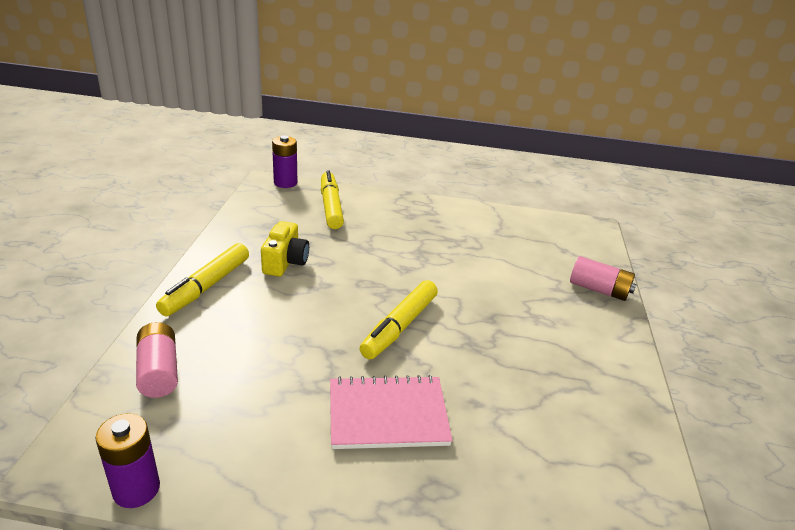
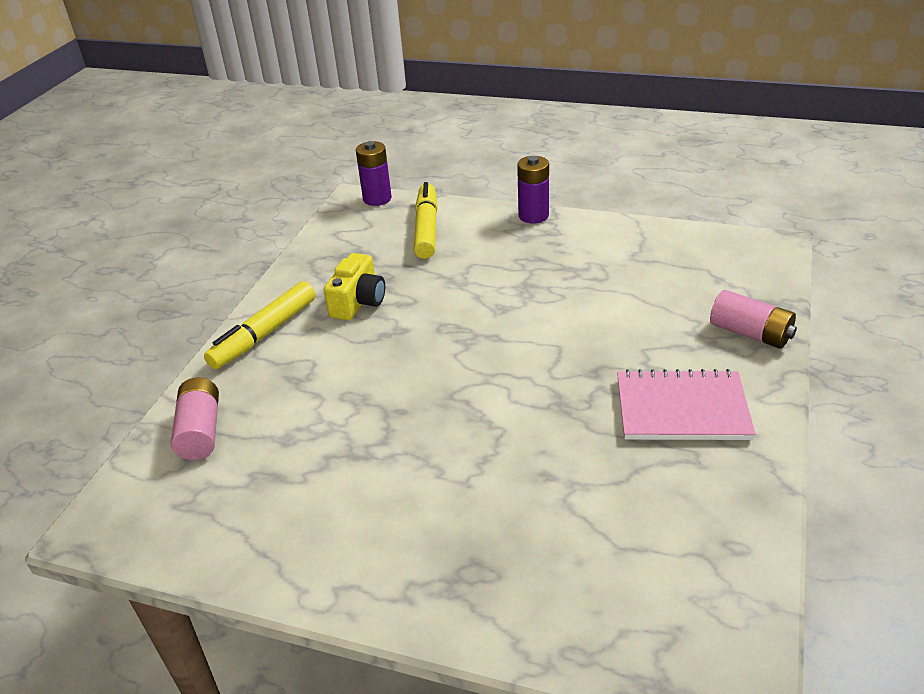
camera: 15 degrees right, 5 degrees up
purple battery [95,413,160,508] -> purple battery moved to [517,156,549,224]
pink notebook [330,375,453,449] -> pink notebook moved to [617,369,756,440]
yellow marker [360,280,438,359] -> none

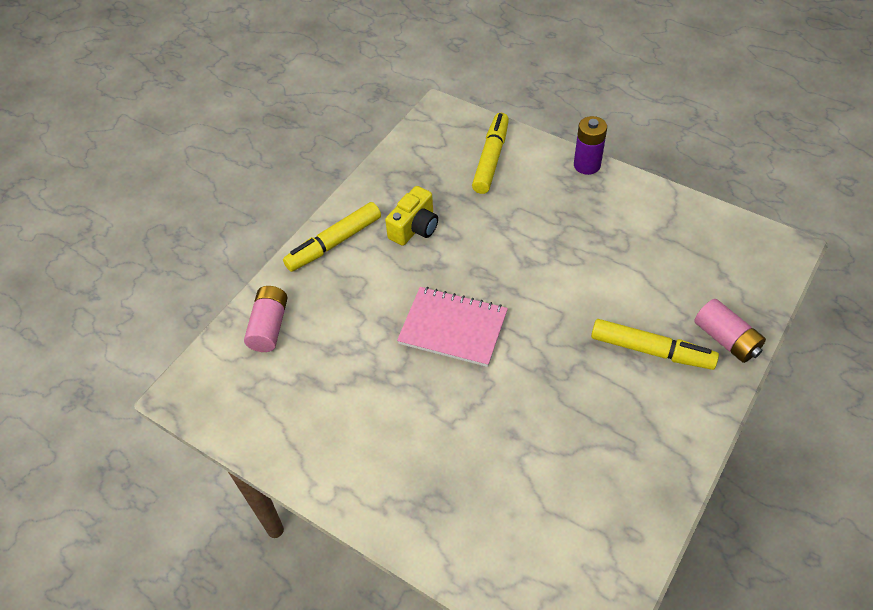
camera: 15 degrees right, 15 degrees up
purple battery [356,141,392,206] -> none
pink notebook [617,369,756,440] -> pink notebook moved to [397,287,508,367]
none -> yellow marker [591,319,719,370]

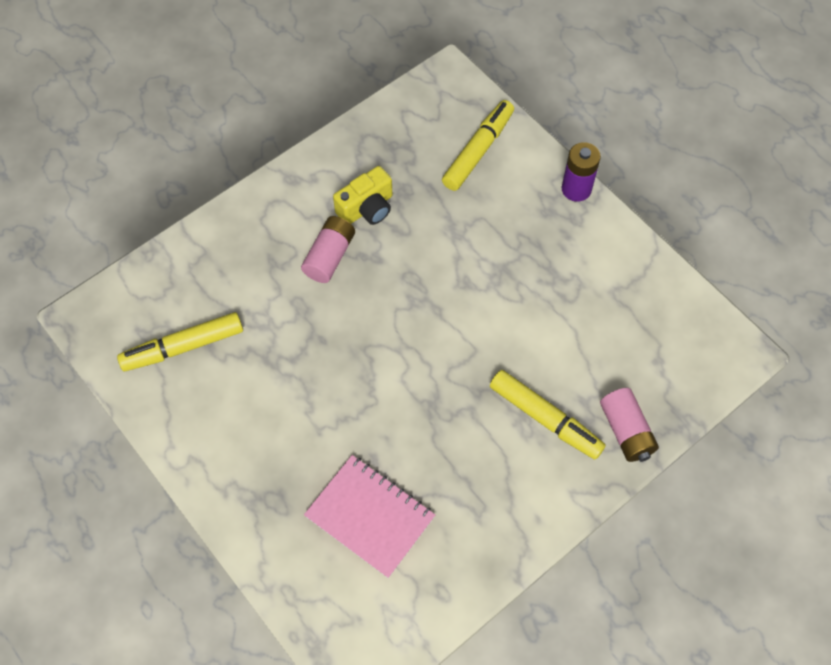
camera: 15 degrees right, 10 degrees up
pink battery [244,286,288,352] -> pink battery moved to [301,216,355,283]
yellow marker [283,202,381,272] -> yellow marker moved to [117,312,243,371]
pink notebook [397,287,508,367] -> pink notebook moved to [304,455,435,578]

